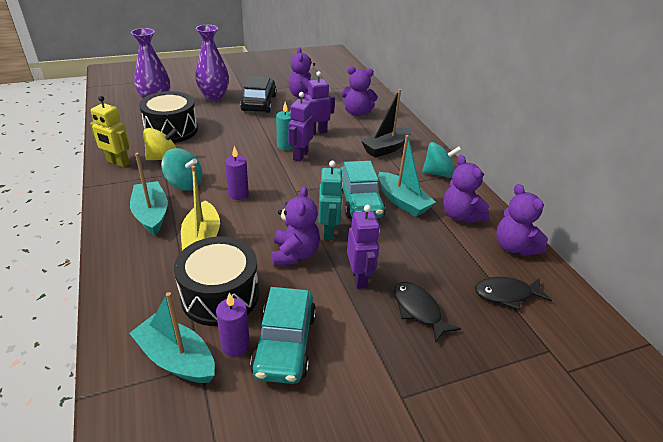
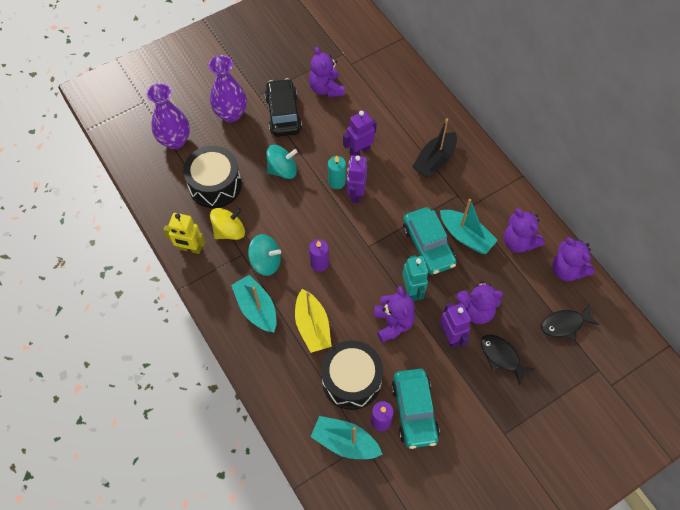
camera: 10 degrees left, 25 degrees up
purple teddy bear [341,66,378,116] -> purple teddy bear moved to [456,281,503,324]
turquoise spinning top [422,142,461,178] -> turquoise spinning top moved to [267,145,297,179]

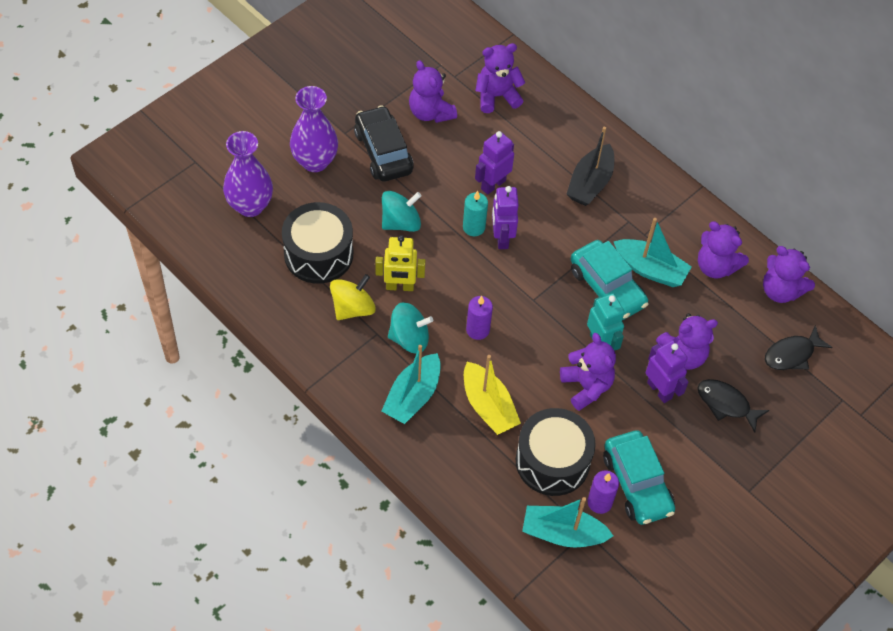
camera: 15 degrees left, 5 degrees down
yellow robot [163,213,205,254] -> yellow robot moved to [375,235,426,291]
turquoise boat [231,275,277,332] -> turquoise boat turned 105 degrees counterclockwise [382,345,440,424]
none -> purple teddy bear [476,43,525,113]

